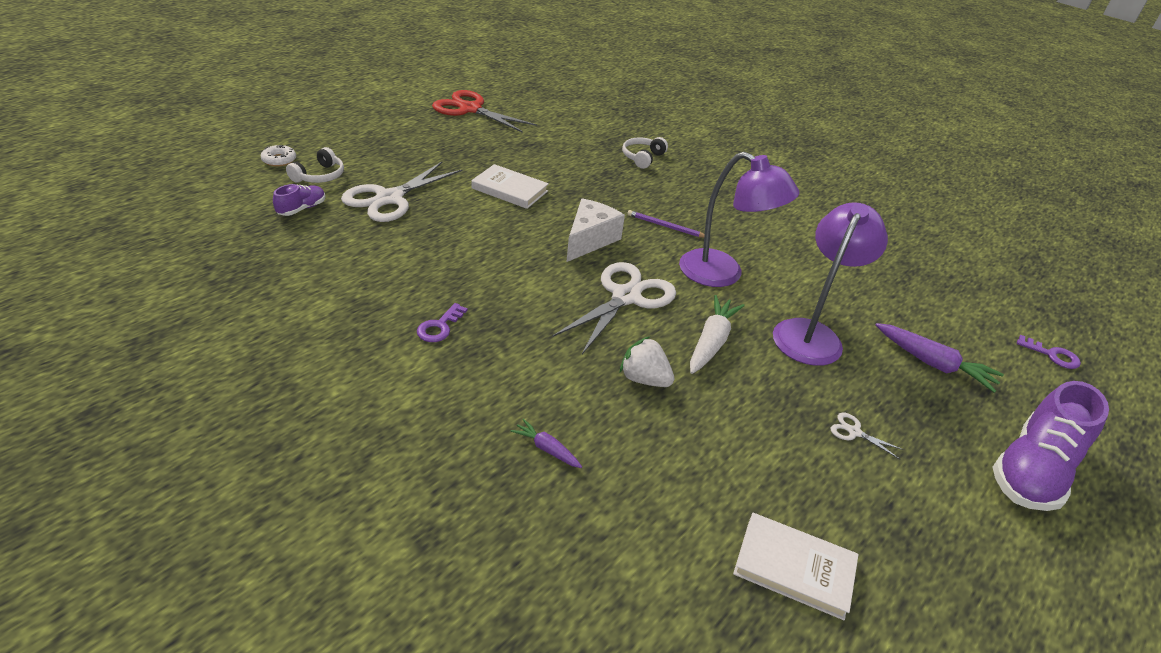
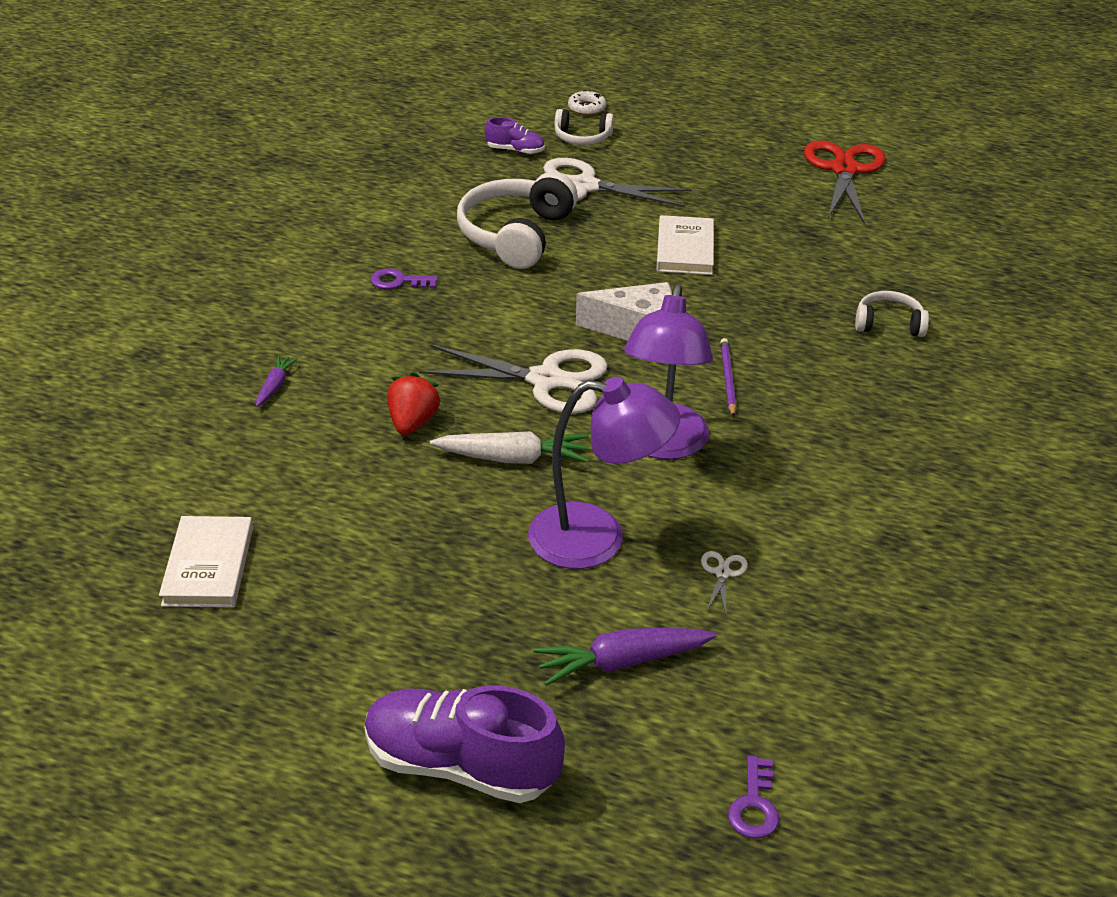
camera: 70 degrees right, 0 degrees up
white strawberry [620,336,674,387] -> red strawberry [387,373,441,435]
white scissors [830,413,904,459] -> white scissors moved to [701,551,748,614]
purple carrot [875,323,1004,393] -> purple carrot turned 60 degrees clockwise [533,628,717,686]
none -> white headphones [457,172,578,269]

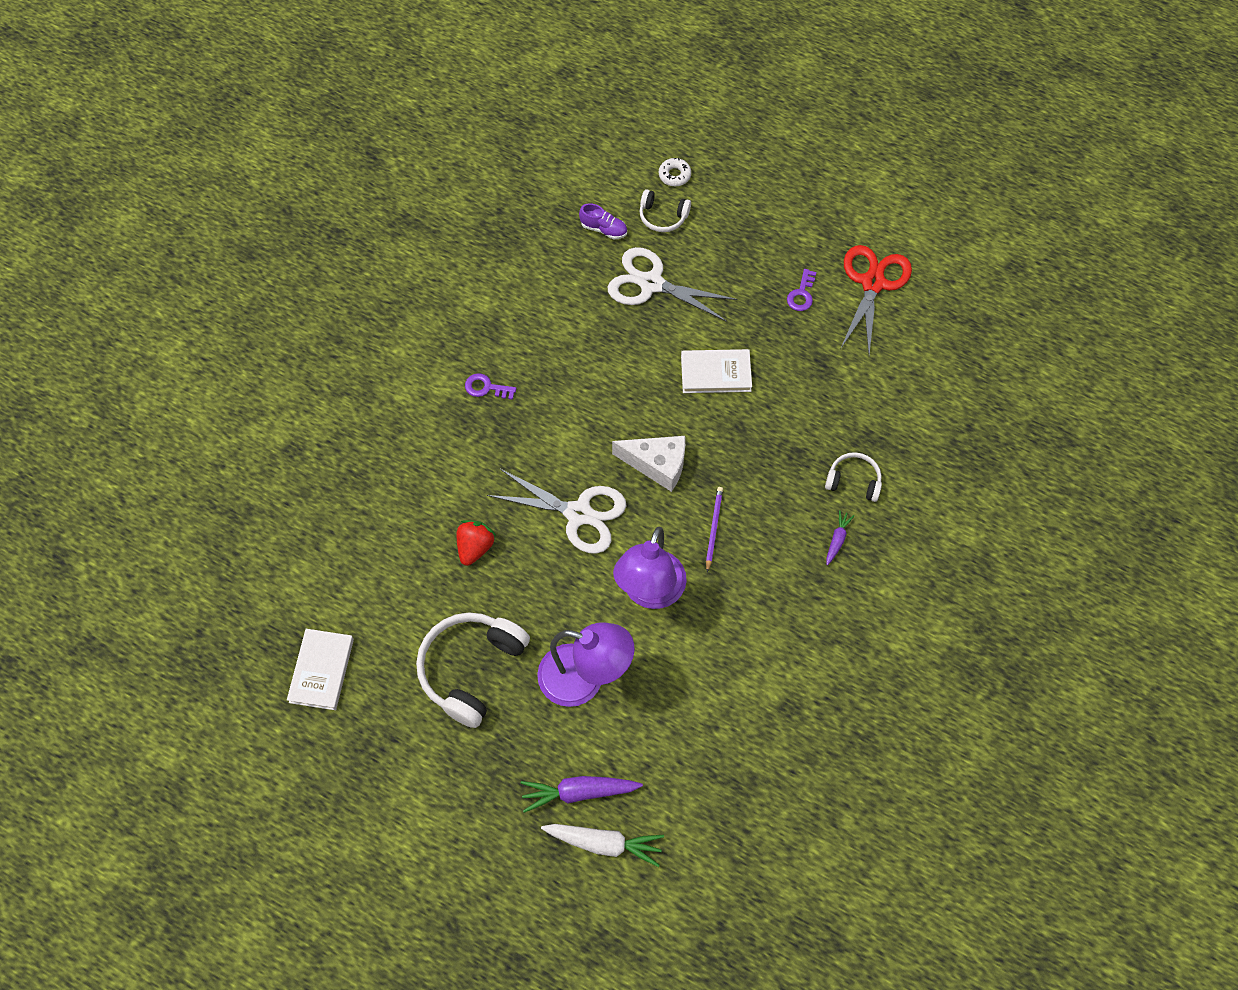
camera: 10 degrees right, 25 degrees up
purple carrot [256,355,298,407] -> purple carrot moved to [826,510,854,565]
purple shoe [365,685,565,803] -> none
white carrot [430,431,589,464] -> white carrot moved to [541,824,664,867]
white headphones [457,172,578,269] -> white headphones moved to [416,612,530,728]
white book [656,215,714,275] -> white book turned 75 degrees clockwise [681,349,752,393]
white scissors [701,551,748,614] -> none
purple key [728,756,779,839] -> purple key moved to [787,269,817,311]

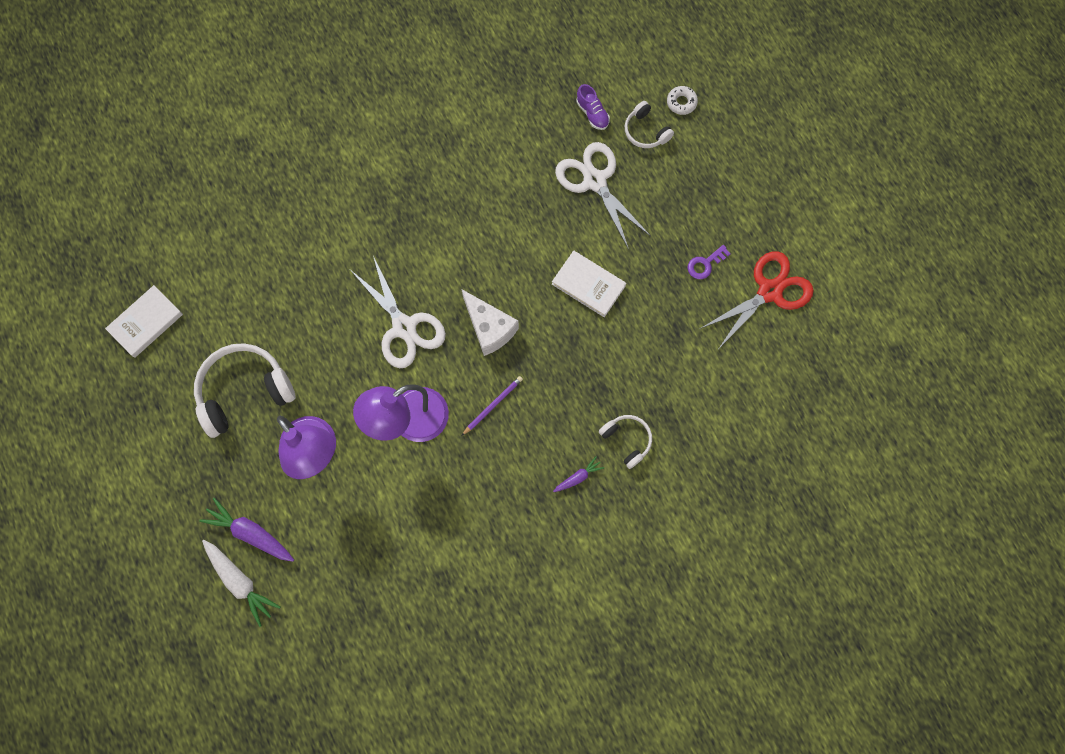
camera: 35 degrees right, 10 degrees up
red strawberry [457,520,496,566] -> none
purple key [465,373,516,400] -> none

